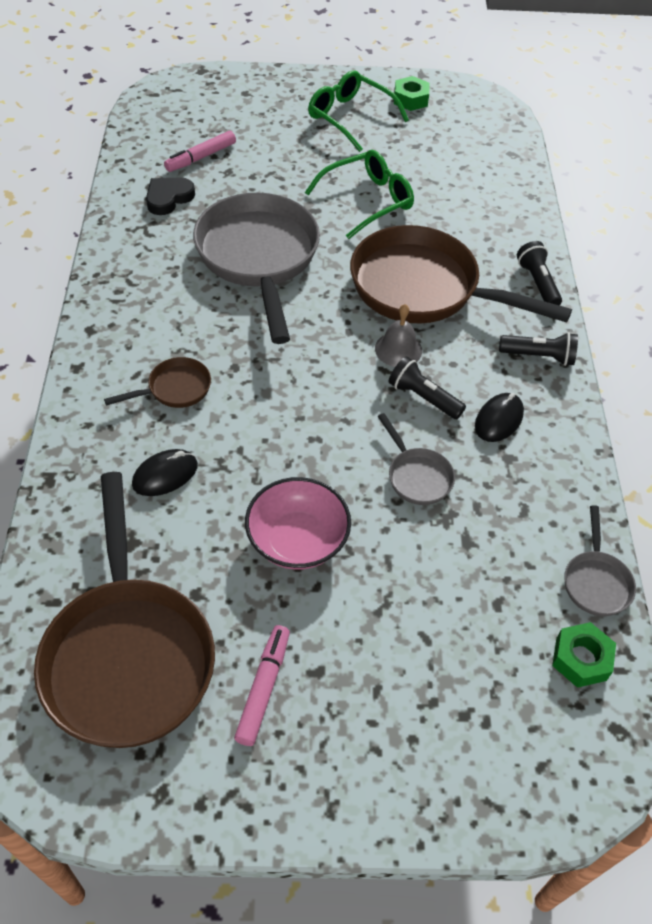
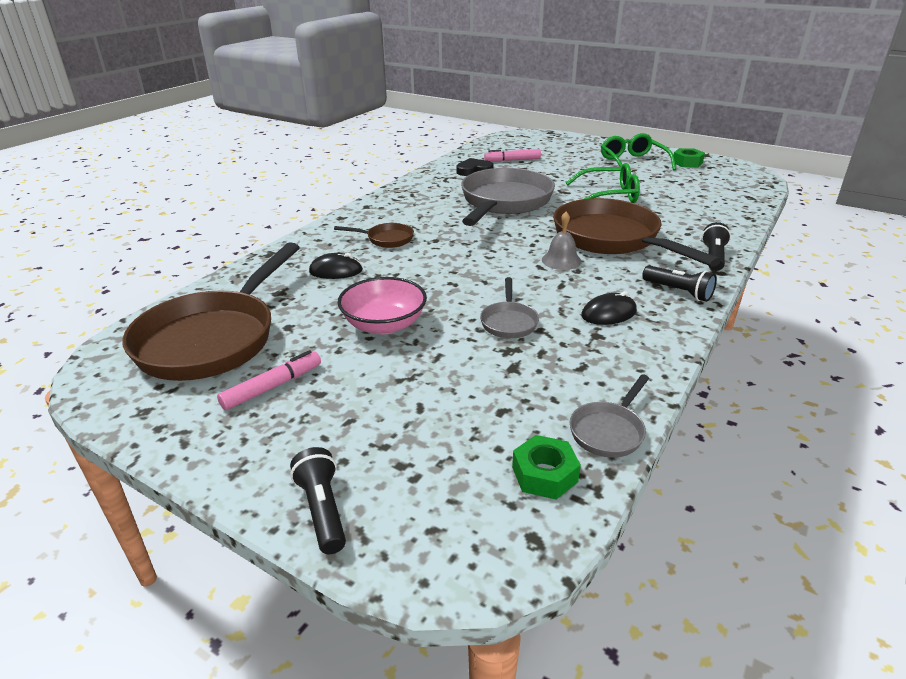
camera: 35 degrees right, 20 degrees down
black flashlight [389,356,466,419] -> black flashlight moved to [290,447,346,554]

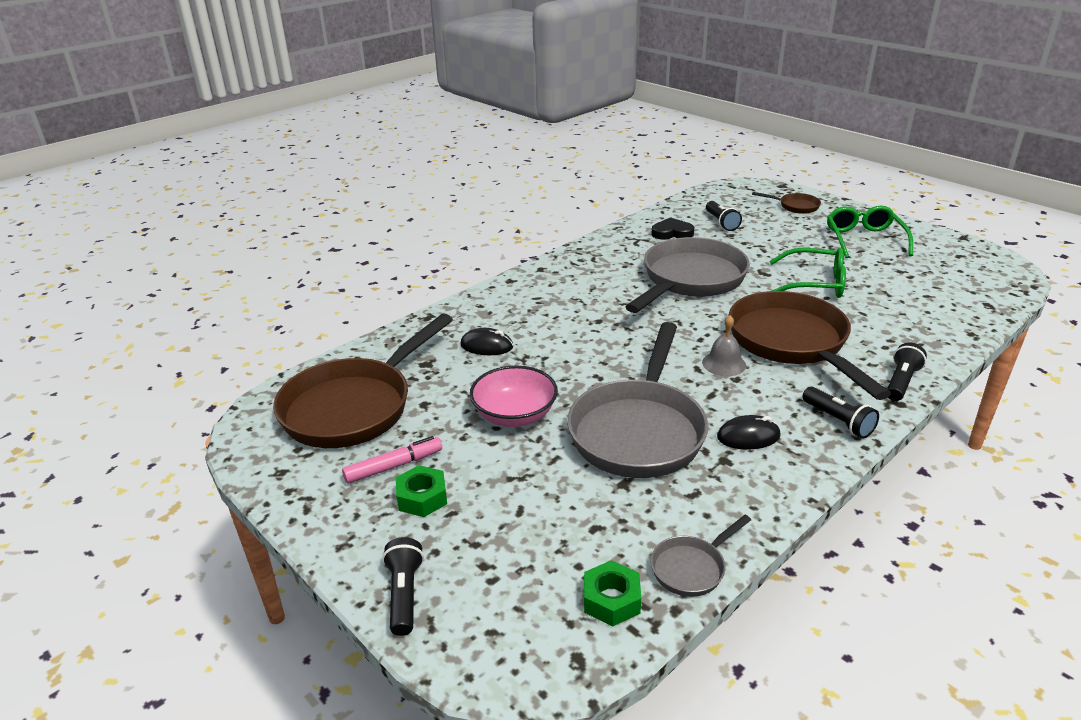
camera: 15 degrees right, 0 degrees up
brown pan [334,223,414,248] -> brown pan moved to [752,192,821,214]
grey pan [480,277,539,338] -> grey pan [567,322,708,478], size x2.28
pink marker [484,149,541,162] -> black flashlight [706,201,742,231]
green nut [674,148,705,168] -> green nut moved to [396,465,447,517]

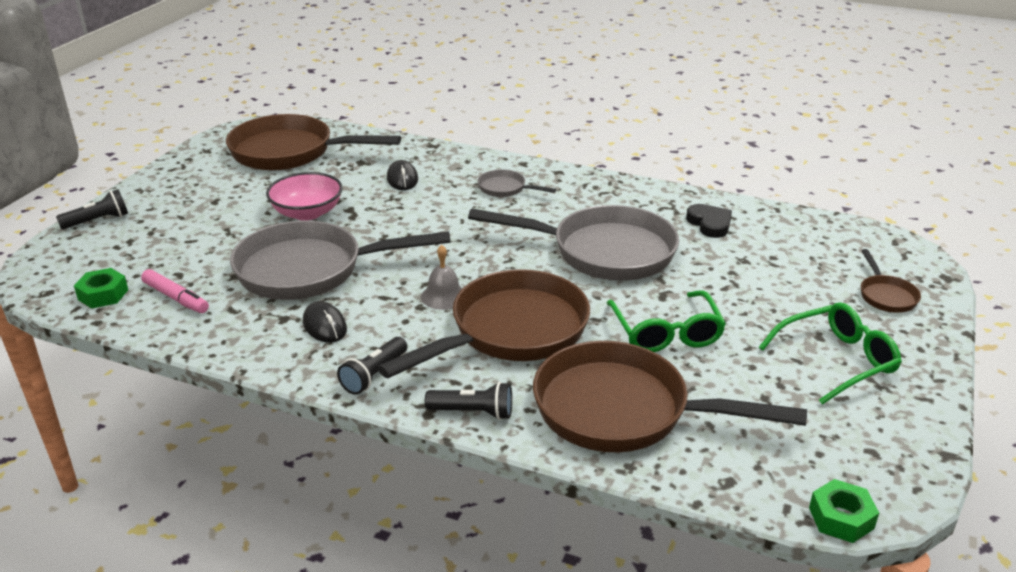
camera: 65 degrees right, 0 degrees up
pink marker [342,436,442,484] -> pink marker moved to [141,269,209,313]
green nut [396,465,447,517] -> green nut moved to [809,479,879,543]
grey pan [651,515,751,597] -> grey pan moved to [478,169,556,197]
black flashlight [706,201,742,231] -> none
none -> brown pan [533,341,807,452]

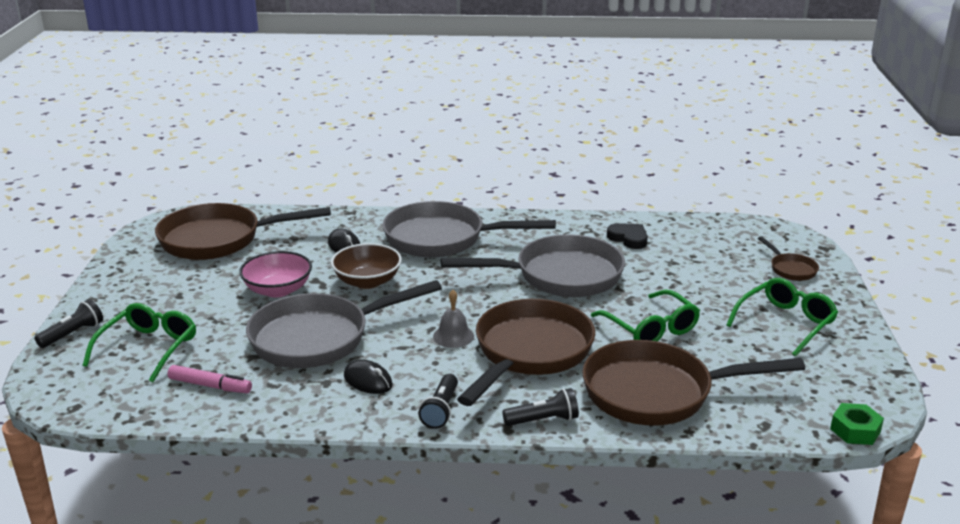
camera: 20 degrees left, 5 degrees down
green nut [74,268,128,309] -> none
grey pan [478,169,556,197] -> grey pan [382,201,556,258], size x2.28
none -> green glasses [83,303,196,382]
none -> brown bowl [331,243,402,289]

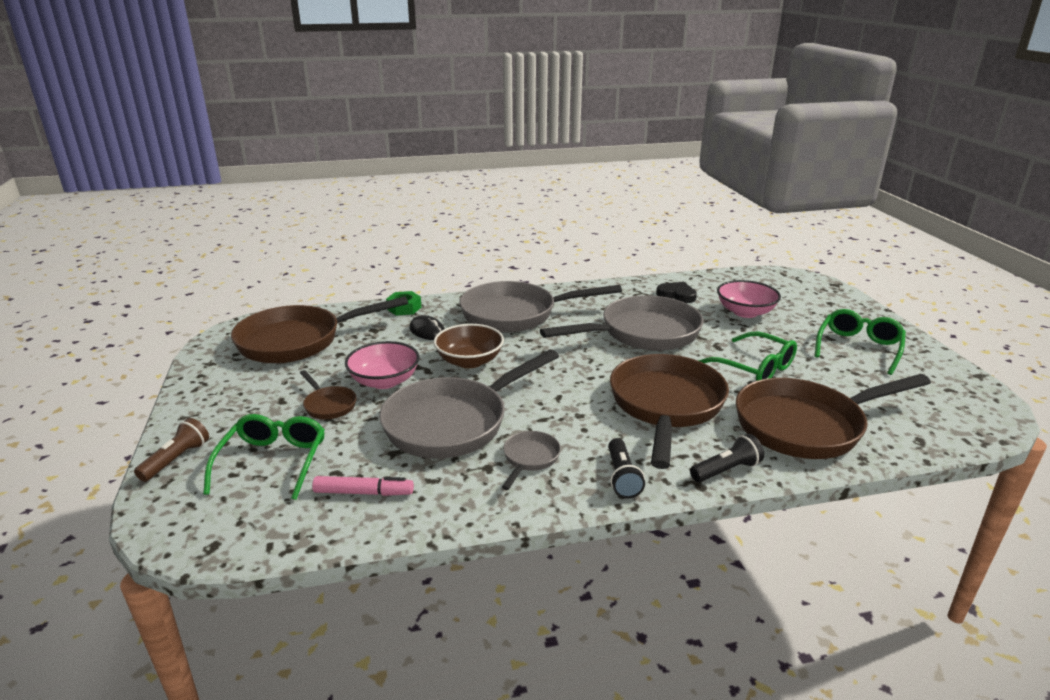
camera: 15 degrees left, 0 degrees up
black flashlight [34,299,103,348] -> brown flashlight [134,418,209,482]
black mouse [344,360,393,394] -> grey pan [502,431,561,490]
grey bell [433,290,474,348] -> none
brown pan [758,236,819,281] -> brown pan moved to [300,370,356,419]
green nut [830,403,884,445] -> green nut moved to [386,291,421,316]
none -> pink bowl [717,280,781,318]

